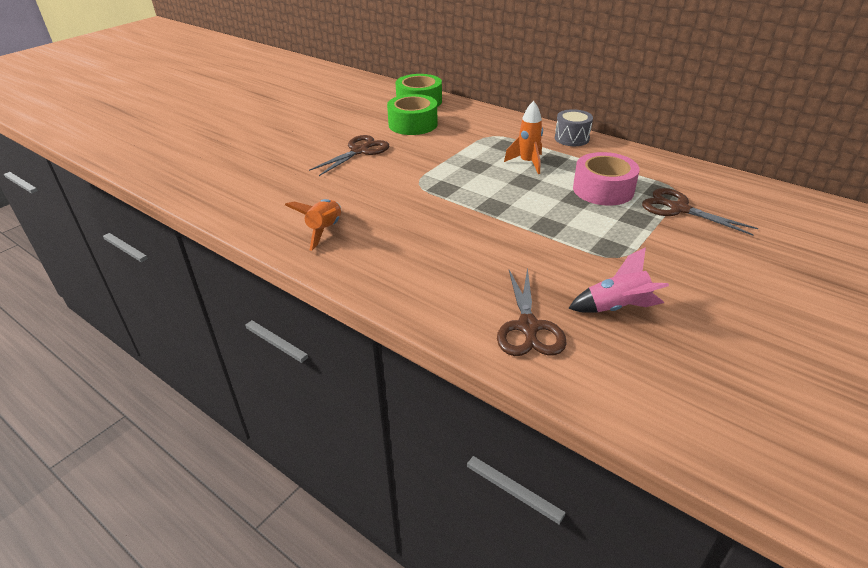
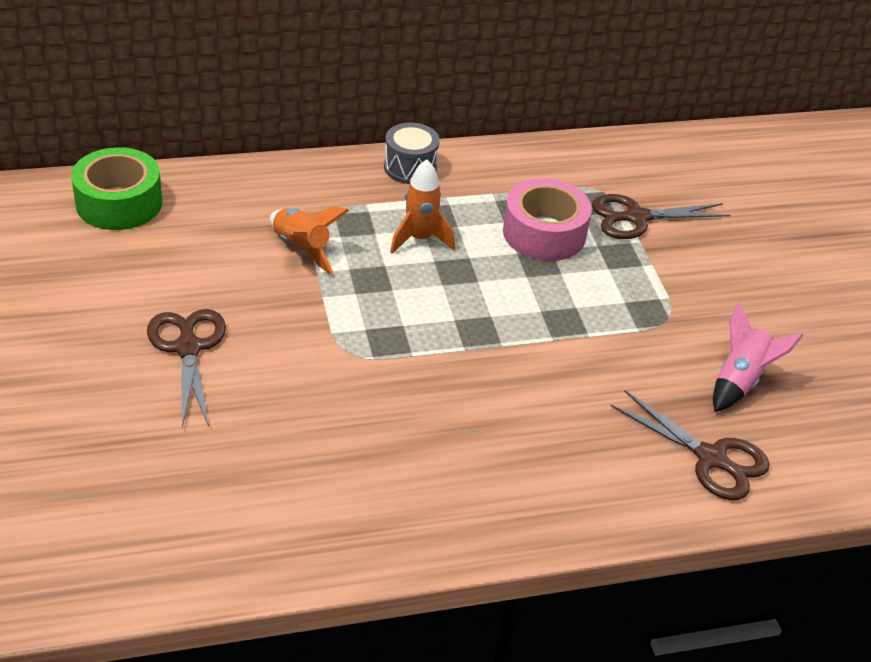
camera: 55 degrees left, 5 degrees up
orange rocket [285,199,341,251] -> orange rocket moved to [270,206,350,274]
green tape [387,94,437,135] -> none

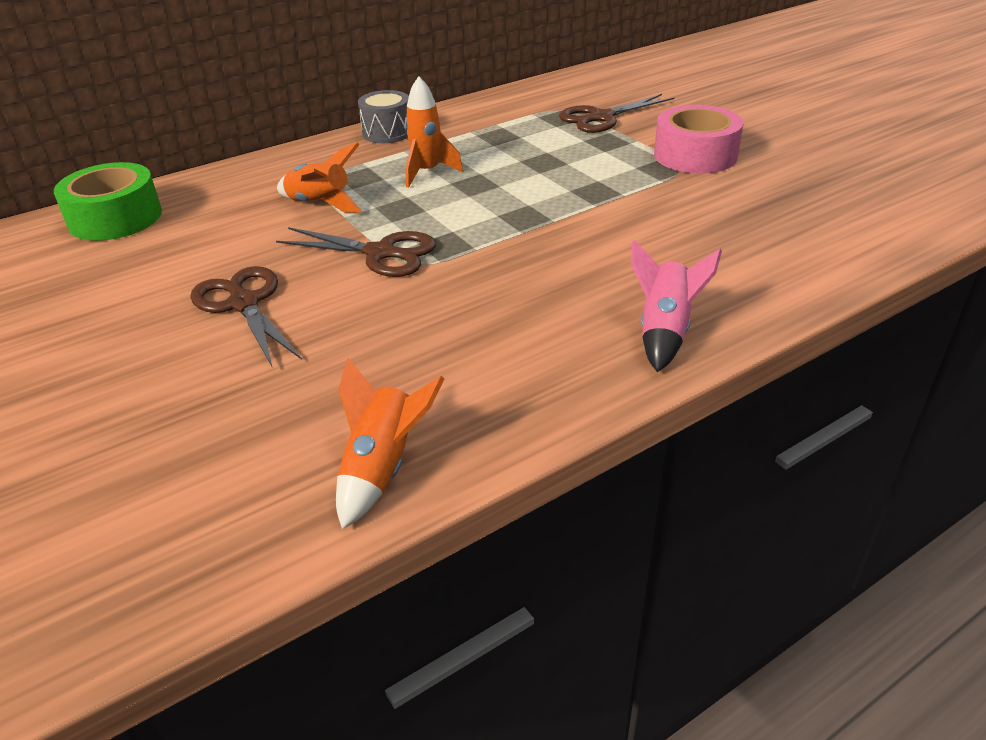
camera: 15 degrees left, 5 degrees down
pink tape [503,178,592,261] -> pink tape moved to [654,105,743,174]
brown scissors [610,390,770,500] -> brown scissors moved to [276,227,436,277]
pink rocket [713,302,804,412] -> pink rocket moved to [631,240,722,372]
none -> orange rocket [336,358,444,529]

